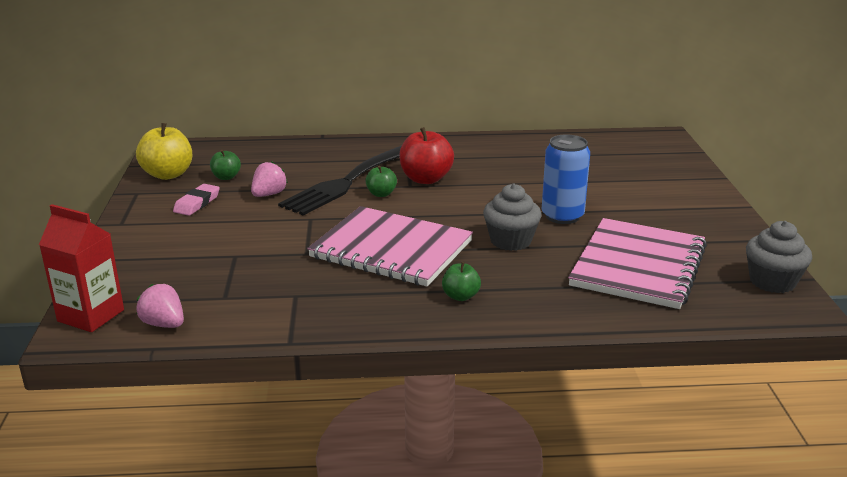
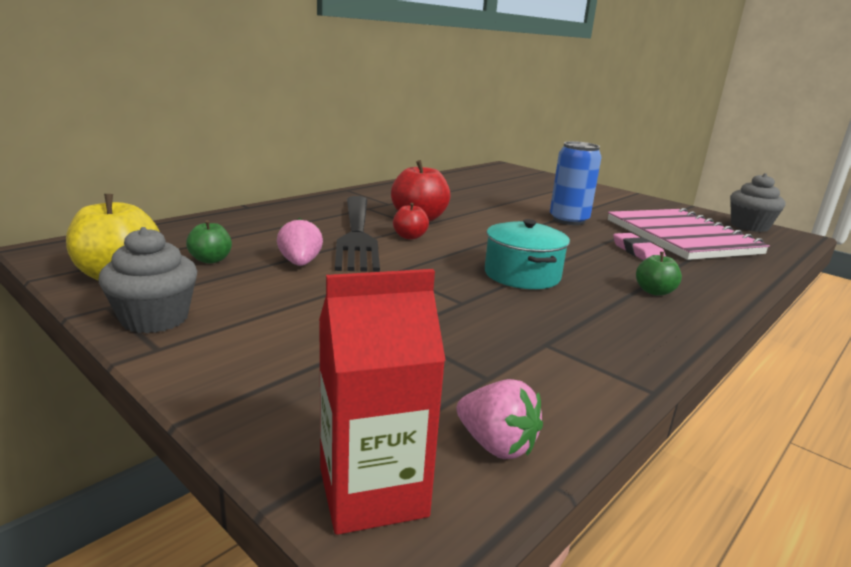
camera: 45 degrees left, 5 degrees down
pink strawberry [136,284,184,328] -> pink strawberry turned 135 degrees counterclockwise [456,379,543,459]
pink eraser [173,184,220,216] -> pink eraser moved to [613,233,666,260]
pink notebook [307,206,473,286] -> turquoise pot [485,219,570,289]
green apple [365,166,397,197] -> red apple [393,203,429,240]
grey cupcake [483,184,541,251] -> grey cupcake moved to [98,227,197,333]

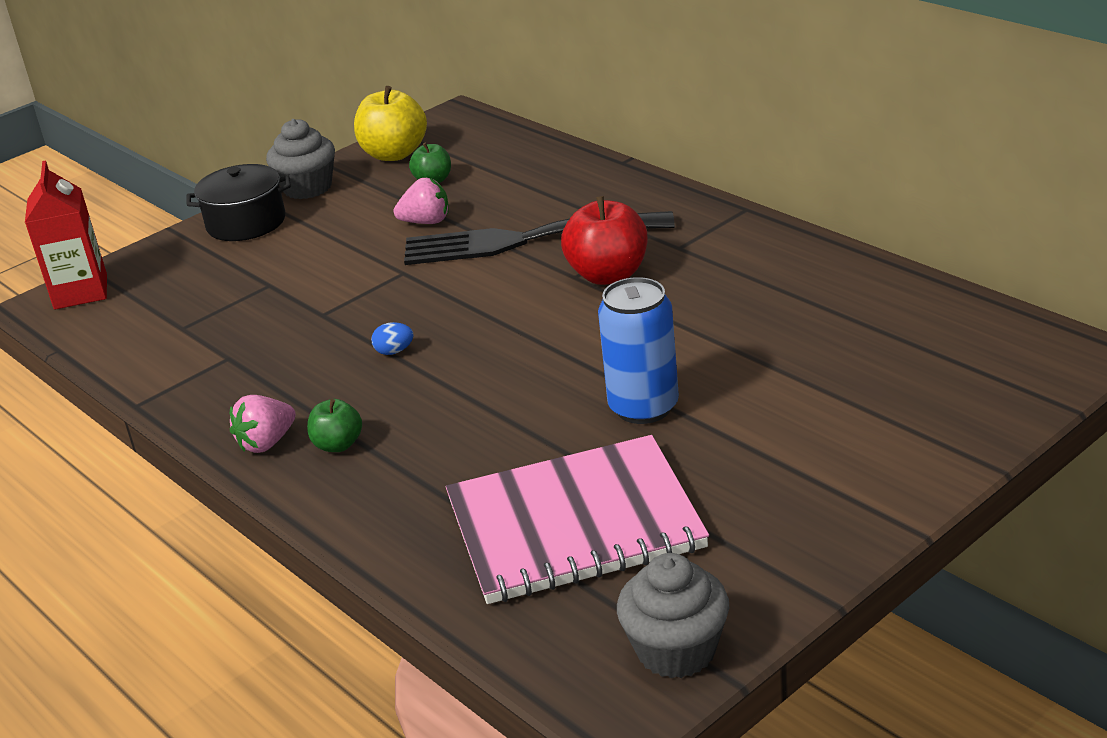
camera: 100 degrees right, 10 degrees up
red apple [393,203,429,240] -> none
pink strawberry [456,379,543,459] -> pink strawberry moved to [230,395,296,453]
turquoise pot [485,219,570,289] -> blue egg [371,322,414,355]
pink eraser [613,233,666,260] -> none
none -> black pot [187,164,291,241]

